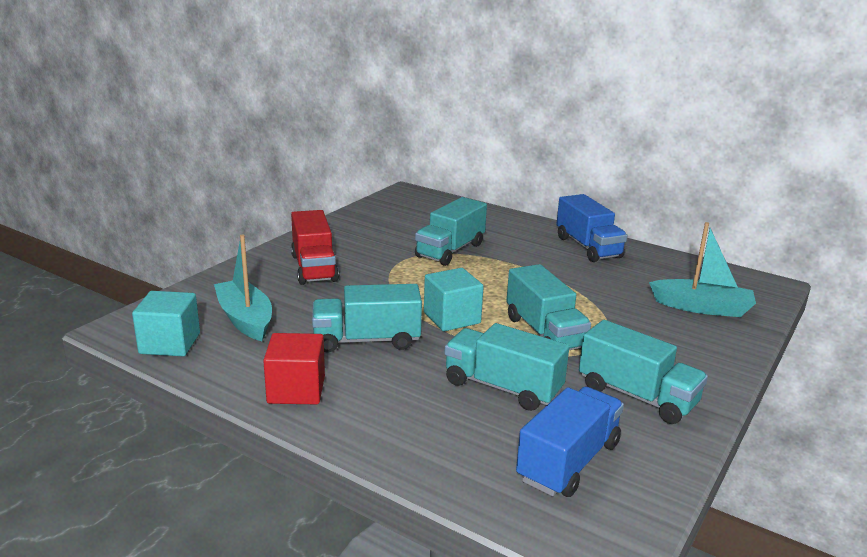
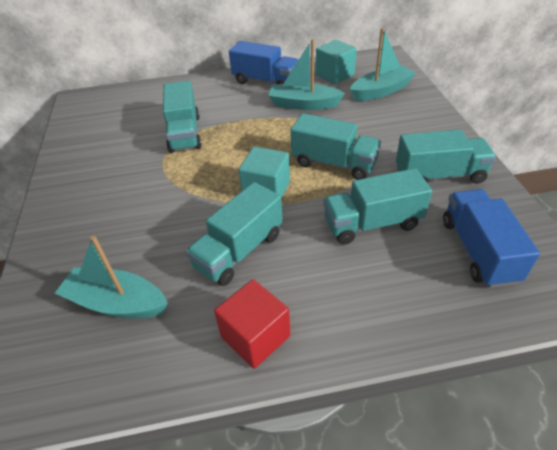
camera: 40 degrees left, 20 degrees up
turquoise cube [132,291,200,356] -> turquoise cube moved to [316,40,357,84]
red truck [291,210,339,285] -> none
none -> turquoise boat [268,39,345,110]

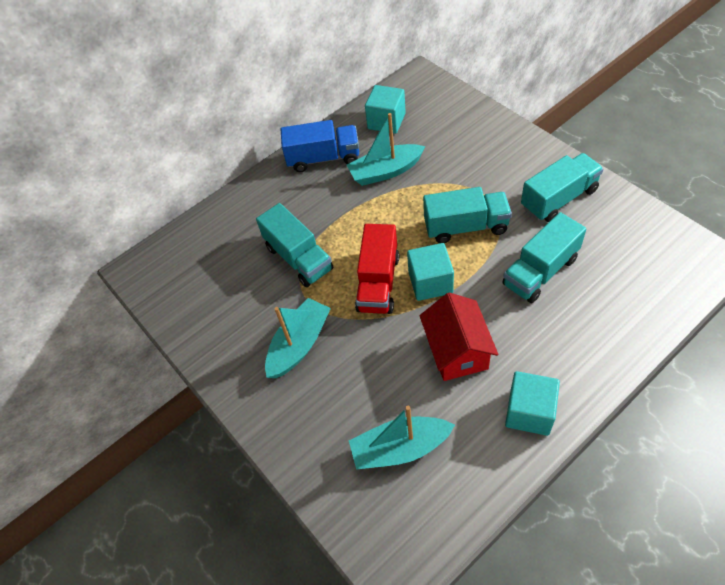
camera: 25 degrees left, 10 degrees up
turquoise truck [186,182,283,286] -> red house [420,292,498,381]
red cube [214,279,290,369] -> turquoise cube [505,371,560,436]
turquoise boat [350,28,416,101] -> turquoise boat moved to [265,298,331,378]
blue truck [443,189,540,288] -> none
none -> red truck [355,224,399,314]

